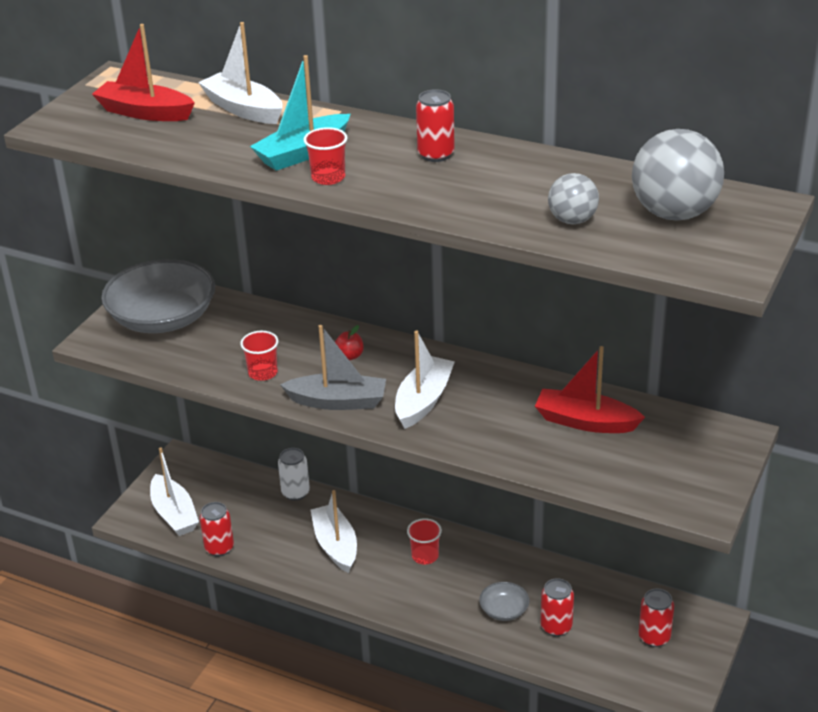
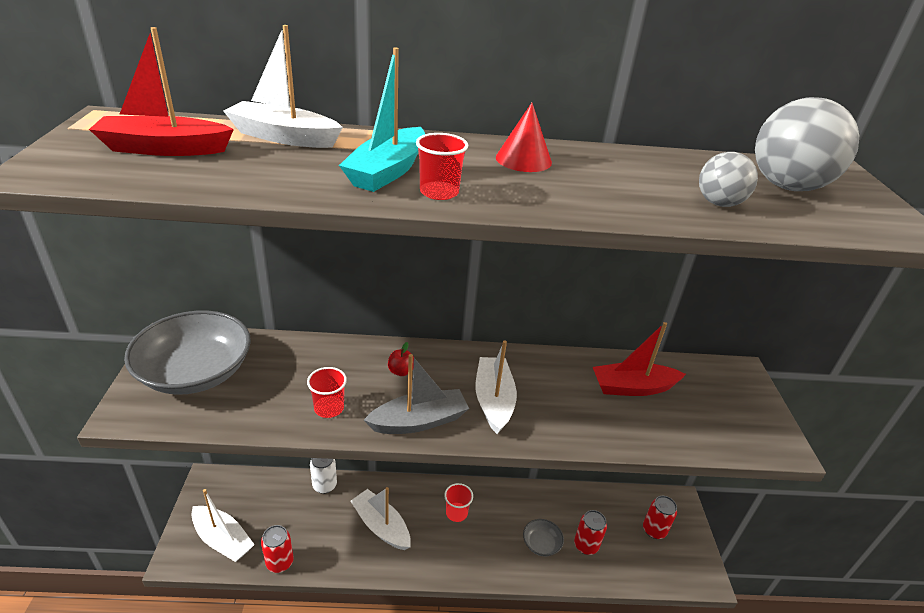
camera: 30 degrees left, 0 degrees up
red can [416,89,455,162] -> red cone [496,103,552,172]

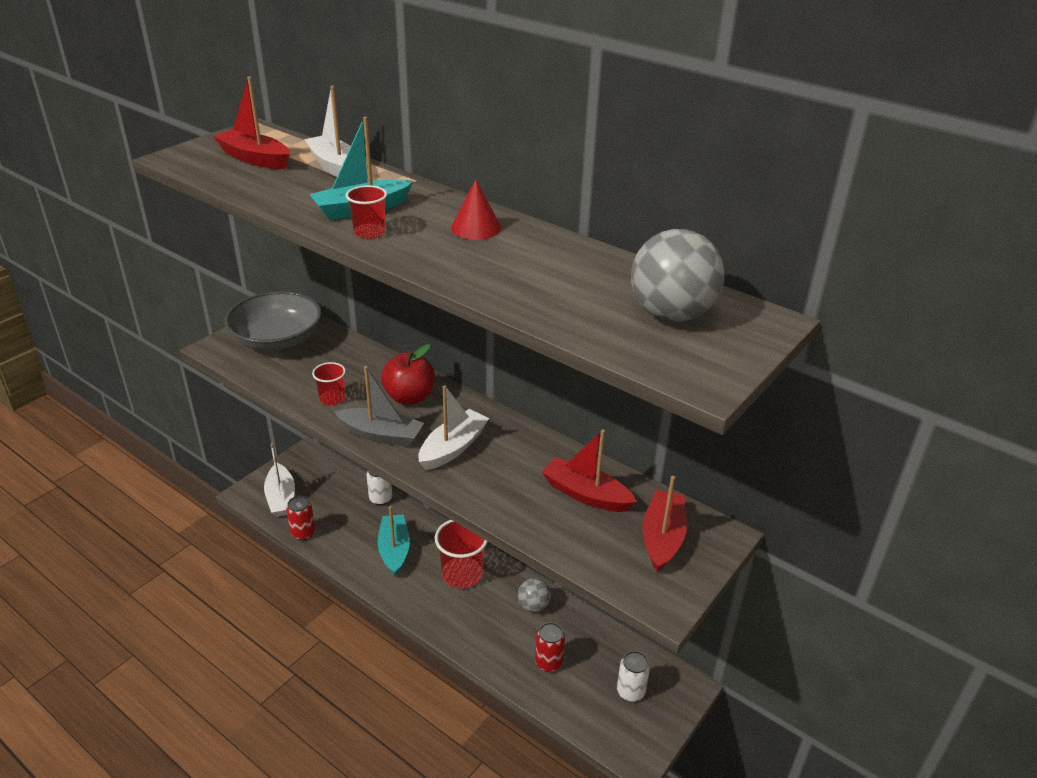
camera: 40 degrees right, 0 degrees up
white boat [351,487,411,550] -> turquoise boat [377,506,410,576]
red apple [388,342,414,376] -> red apple [381,344,435,405], size x2.07
red cup [444,483,473,522] -> red cup [435,520,488,588], size x1.79
grey bowl [523,519,564,556] -> none
red can [643,496,677,539] -> white can [617,651,650,702]
grey ball [699,152,758,207] -> grey ball moved to [518,578,551,612]
none -> red boat [642,476,687,572]

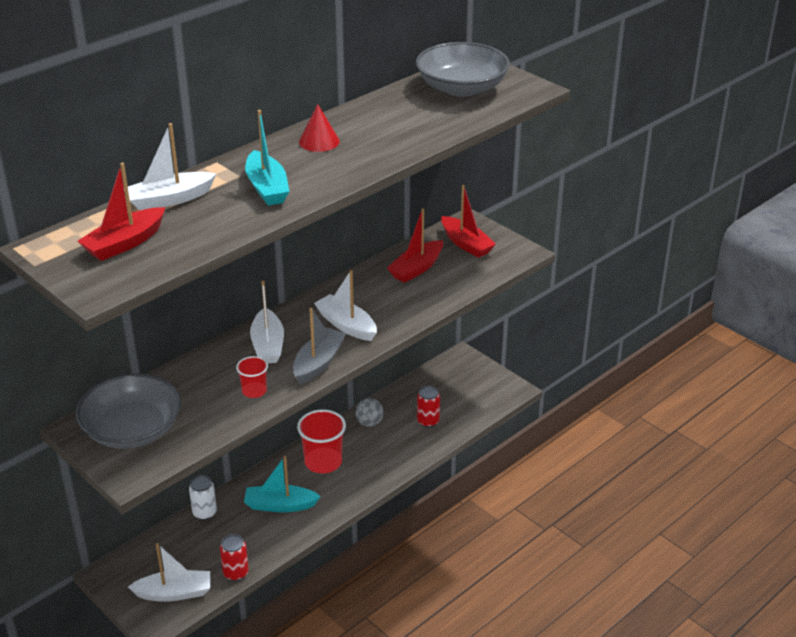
camera: 80 degrees left, 0 degrees up
red cup [346,185,387,239] -> none
red apple [381,344,435,405] -> white boat [250,281,284,364]
white can [617,651,650,702] -> none
grey ball [631,229,724,322] -> grey bowl [416,42,510,97]
red boat [642,476,687,572] -> red boat turned 150 degrees counterclockwise [441,185,496,258]

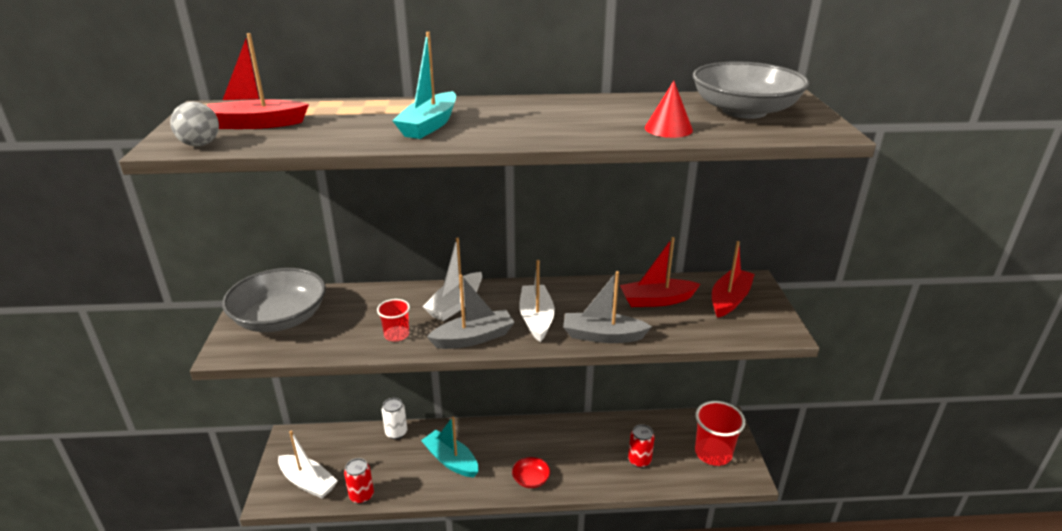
camera: 40 degrees right, 5 degrees down
white boat [128,123,217,211] -> none
red cup [297,409,346,473] -> red cup moved to [695,401,745,466]
red cone [299,104,340,152] -> red cone moved to [645,81,693,138]
grey ball [355,398,384,427] -> grey ball moved to [170,102,219,146]
red boat [441,185,496,258] -> red boat turned 150 degrees counterclockwise [712,241,755,318]
none -> red bowl [512,457,550,488]
none -> grey boat [563,271,652,343]

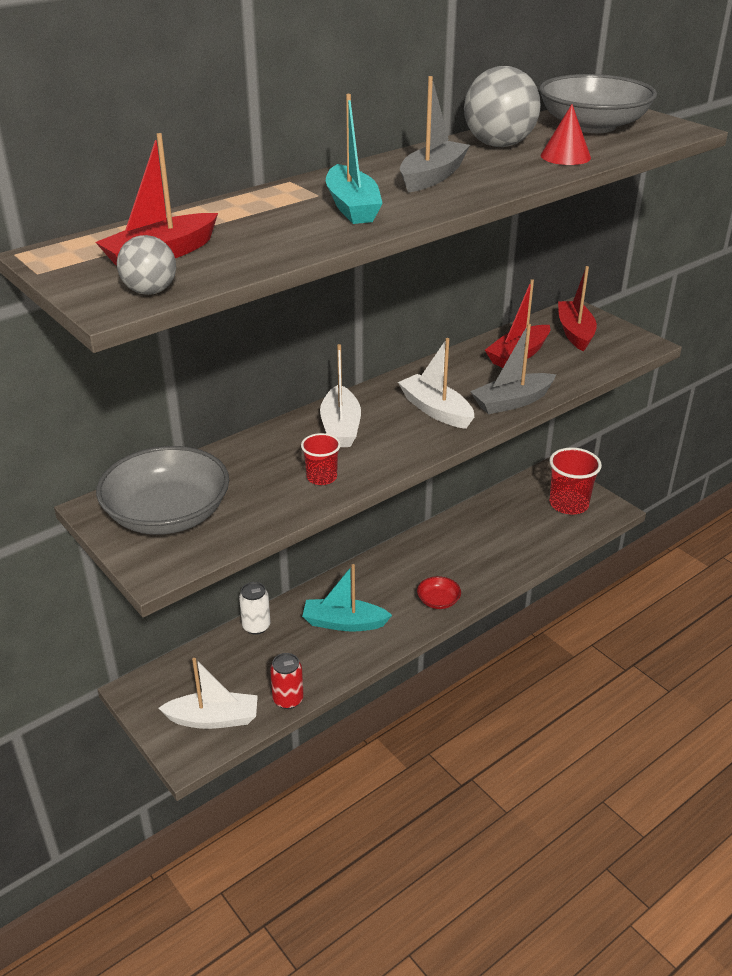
camera: 35 degrees left, 5 degrees up
grey boat [427,275,515,349] -> grey boat moved to [400,76,470,192]
red can [628,424,655,468] -> none
none -> grey ball [464,66,541,147]

